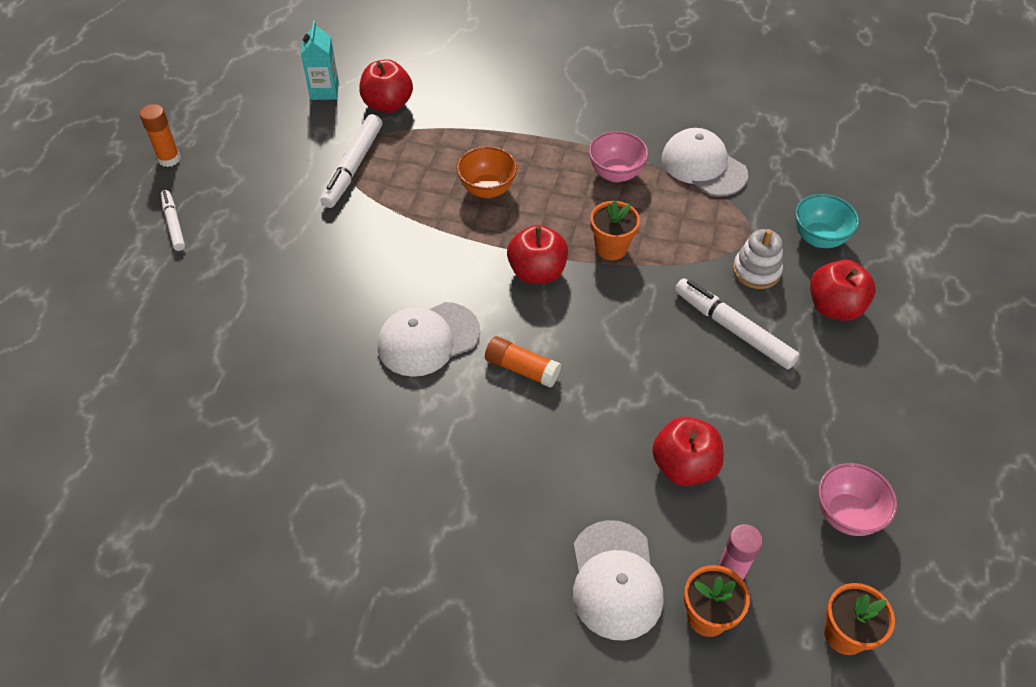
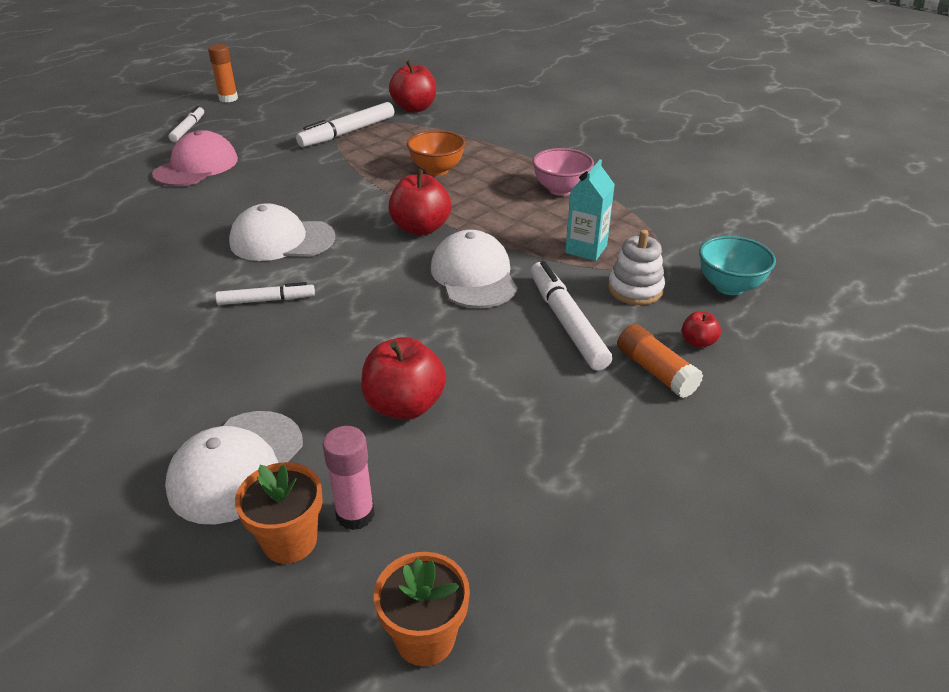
camera: 30 degrees right, 15 degrees down
turquoise carton [301,21,339,100] -> turquoise carton moved to [565,159,615,261]
orange glue stick [485,336,561,388] -> orange glue stick moved to [617,324,703,398]
orange flower pot [590,201,640,260] -> none
white cap [661,128,748,196] -> white cap moved to [431,230,518,308]
red apple [810,260,876,321] -> red apple [682,311,721,348], size x0.50
pink bowl [818,463,897,536] -> none
none -> pink cap [152,130,238,186]
none -> white marker [215,282,315,305]

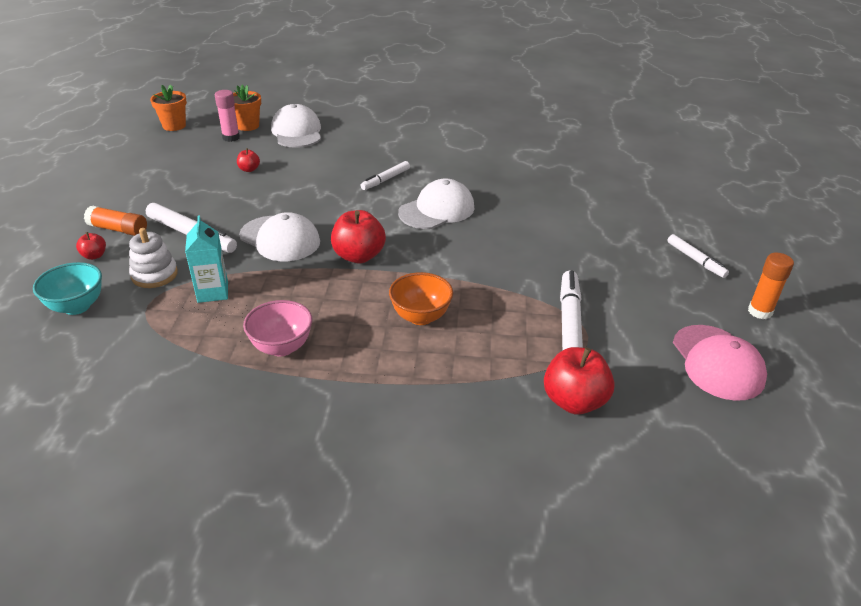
camera: 140 degrees right, 0 degrees up
pink cap [152,130,238,186] -> pink cap moved to [673,325,767,401]
red apple [361,337,446,420] -> red apple [237,148,260,172], size x0.50

